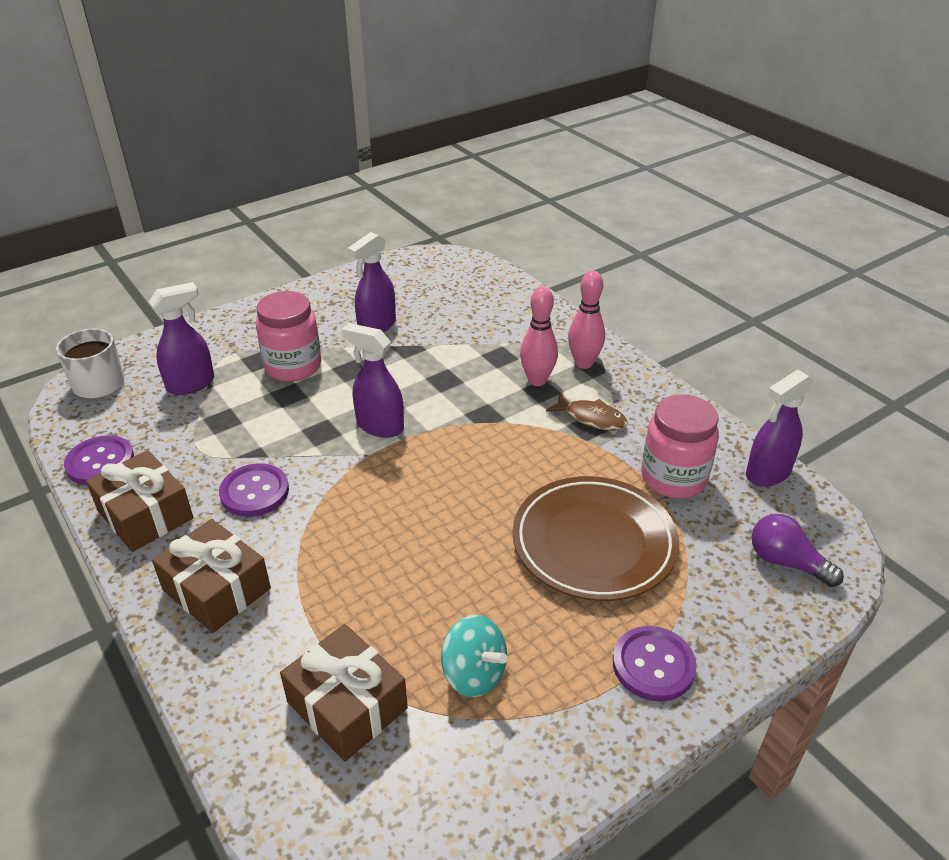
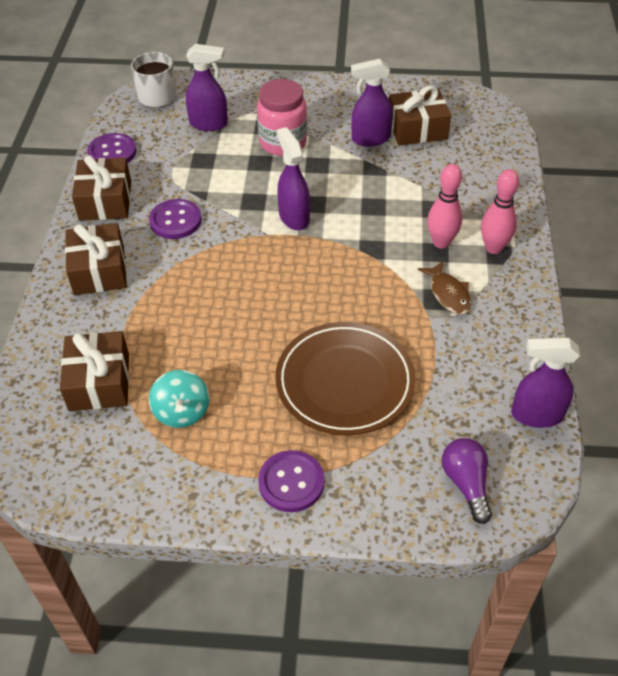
camera: 40 degrees right, 10 degrees up
pink jar [641,394,719,499] -> none
none -> brown gift [389,86,451,145]

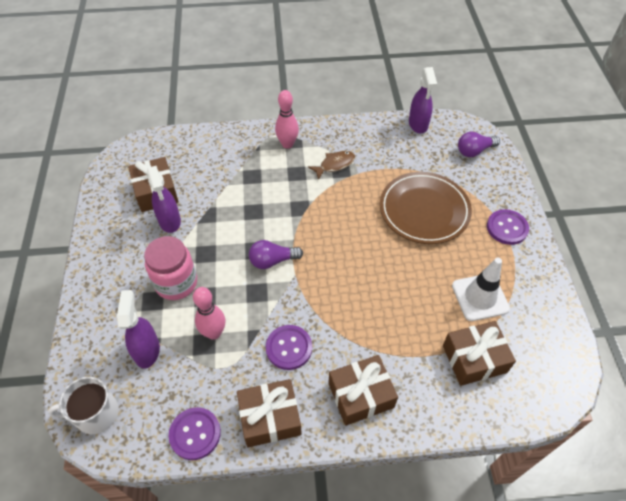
camera: 100 degrees left, 5 degrees up
turquoise spinning top [149,370,210,428] -> white traffic cone [452,258,510,321]
purple spray bottle [277,127,310,230] -> purple light bulb [249,240,303,269]
pink bowling pin [427,164,462,249] -> pink bowling pin moved to [193,287,225,340]

